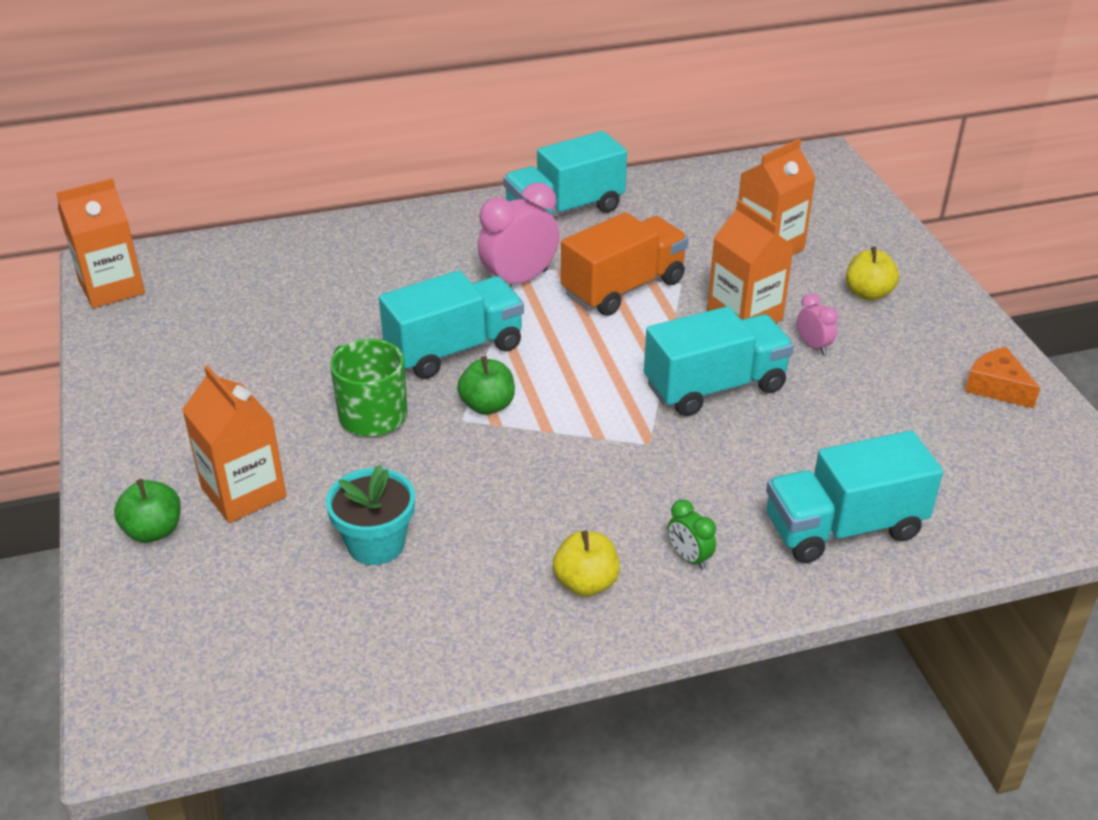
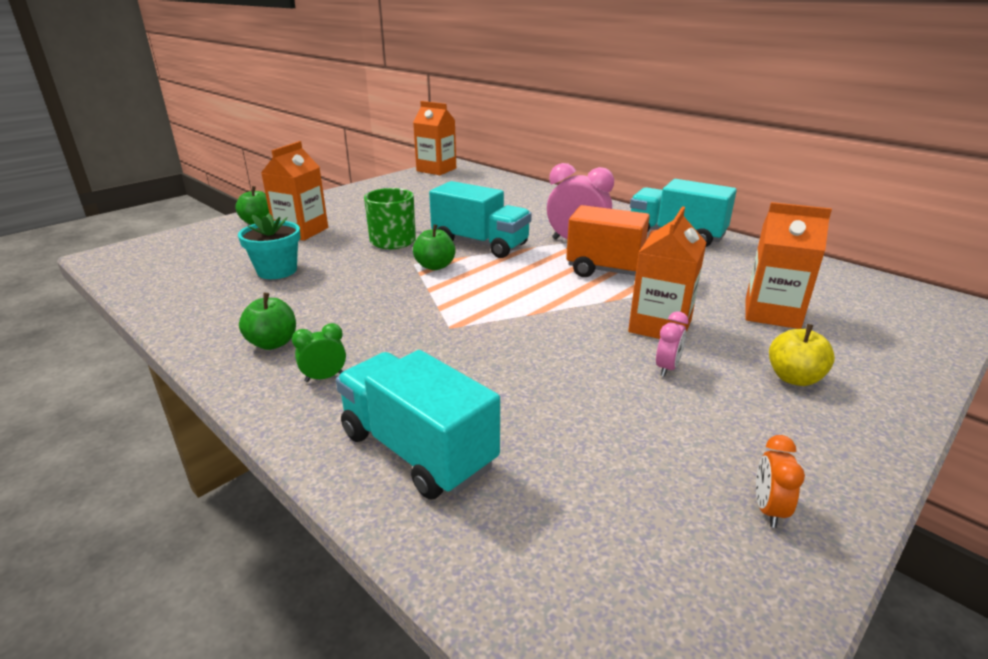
camera: 60 degrees right, 10 degrees down
yellow apple [553,530,620,596] -> green apple [239,293,296,350]
turquoise truck [644,306,794,416] -> none
green clock [668,499,716,570] -> green clock turned 45 degrees clockwise [292,323,346,382]
orange cheese [965,347,1040,408] -> orange clock [756,435,805,528]

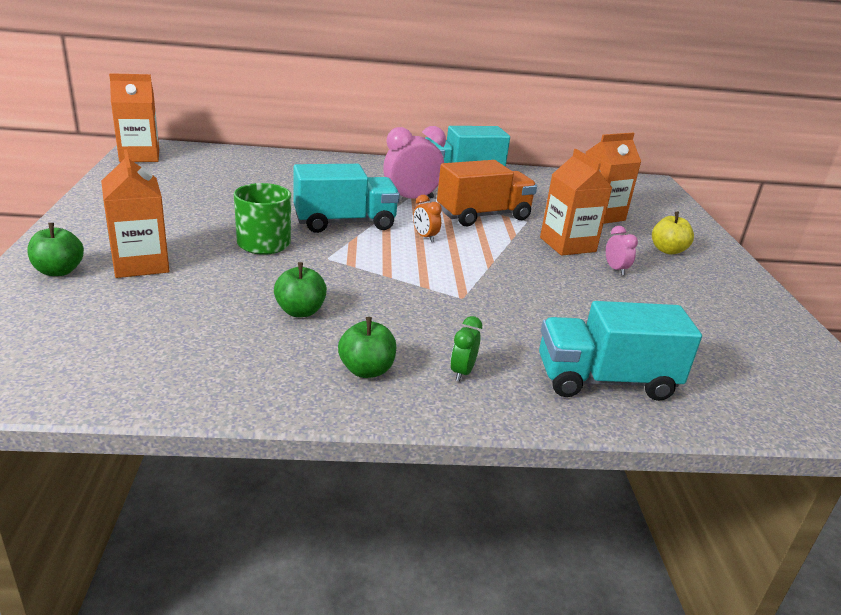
camera: 50 degrees left, 0 degrees up
turquoise flower pot [238,214,301,279] -> none
green apple [413,224,456,270] -> green apple moved to [274,262,327,317]
orange clock [756,435,805,528] -> orange clock moved to [413,195,442,242]

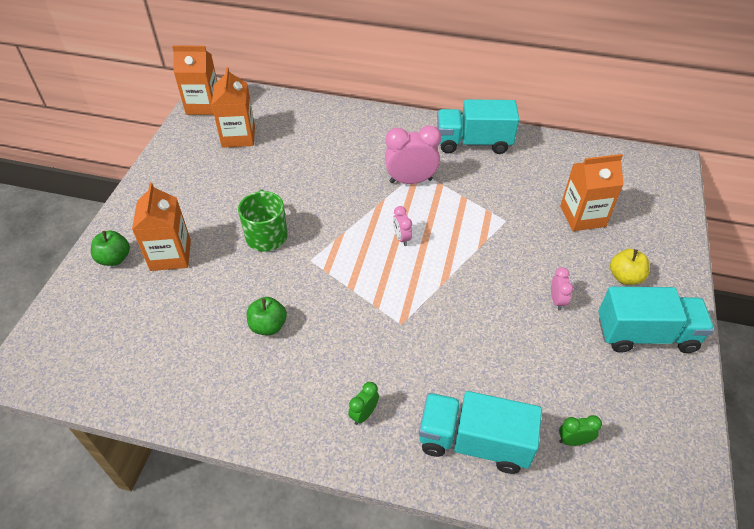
camera: 20 degrees right, 20 degrees up
turquoise truck [293,164,400,233] -> turquoise truck moved to [598,287,715,353]
green apple [338,317,396,378] -> none
orange clock [413,195,442,242] -> pink clock [393,206,412,246]
orange truck [437,160,537,226] -> none
orange carton [540,149,612,255] -> orange carton moved to [211,67,255,148]
none -> green clock [559,415,602,446]

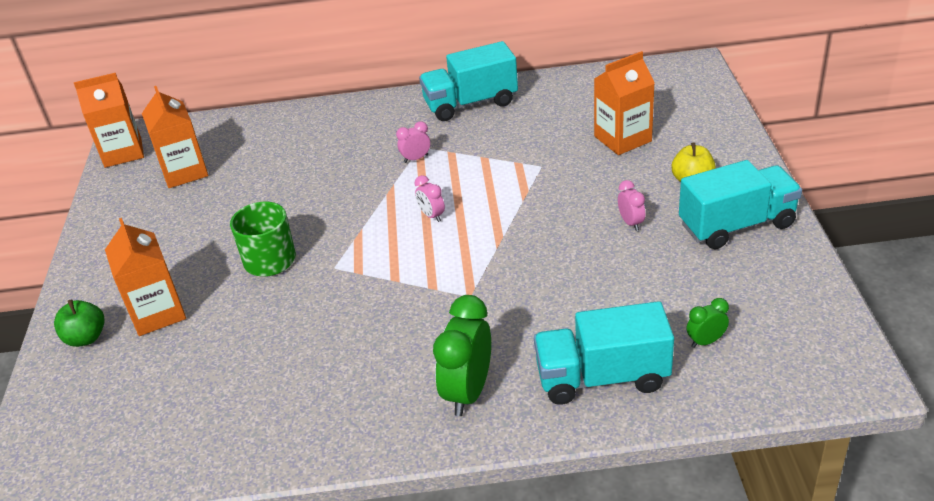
camera: 15 degrees left, 10 degrees down
green apple [247,297,287,335] -> none
green clock [348,382,379,425] -> green clock [433,295,491,416], size x1.99
pink clock [385,125,441,184] -> pink clock [396,121,430,163], size x0.50

